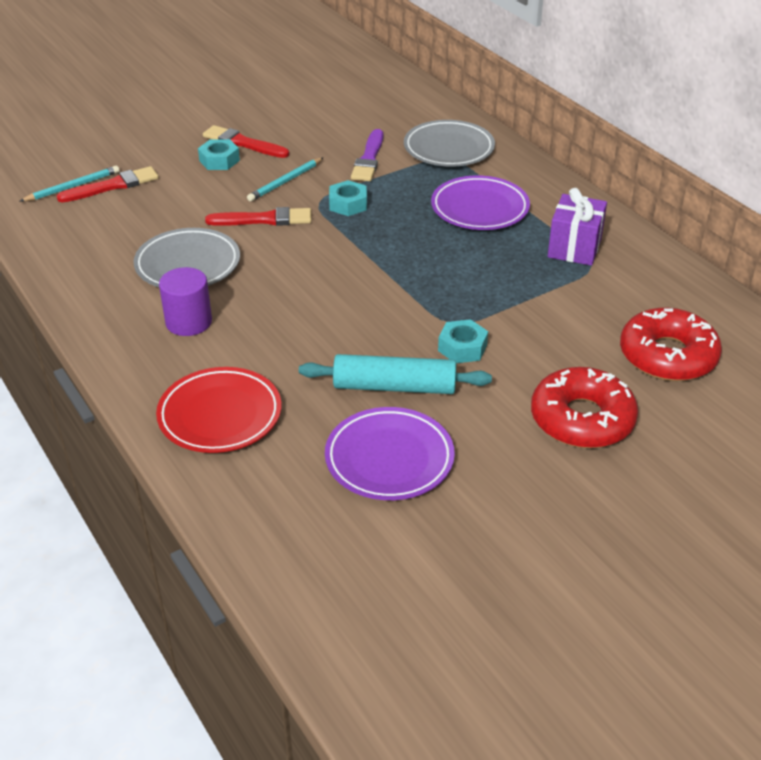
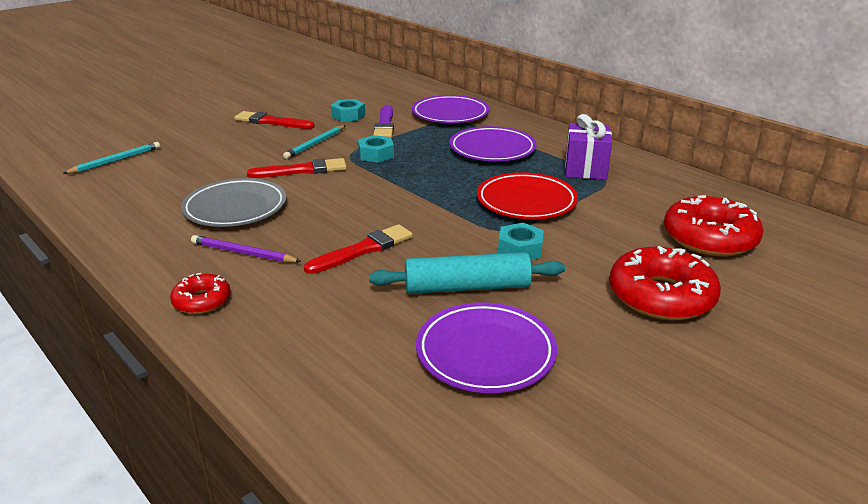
camera: 10 degrees left, 10 degrees down
red brush [57,166,159,202] -> red brush moved to [304,224,413,274]
red plate [156,367,282,453] -> red plate moved to [477,172,578,219]
purple cylinder [159,267,212,336] -> purple pencil [191,235,301,263]
turquoise nut [198,139,240,170] -> turquoise nut moved to [331,99,365,122]
grey plate [404,120,495,167] -> purple plate [412,95,489,123]
none -> red donut [170,273,231,314]

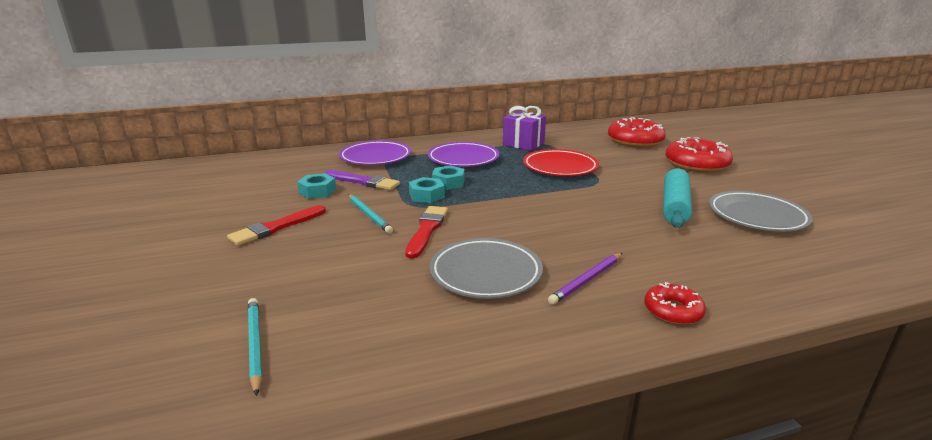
camera: 65 degrees left, 5 degrees down
red brush [304,224,413,274] -> none
purple plate [416,302,557,393] -> grey plate [709,191,813,232]
turquoise nut [498,223,544,260] -> turquoise nut moved to [432,165,464,190]

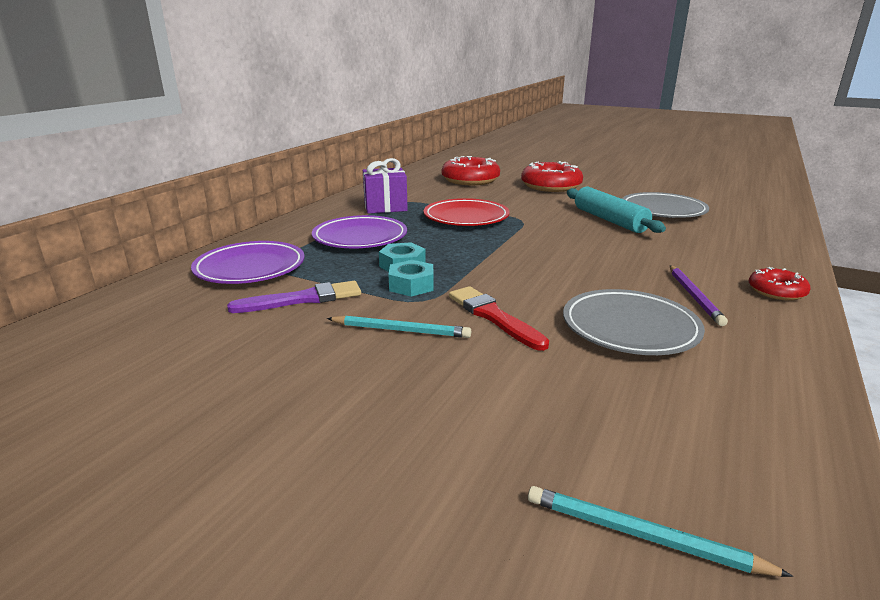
camera: 45 degrees left, 0 degrees up
red brush [227,205,326,246] -> none
turquoise nut [297,173,336,199] -> none

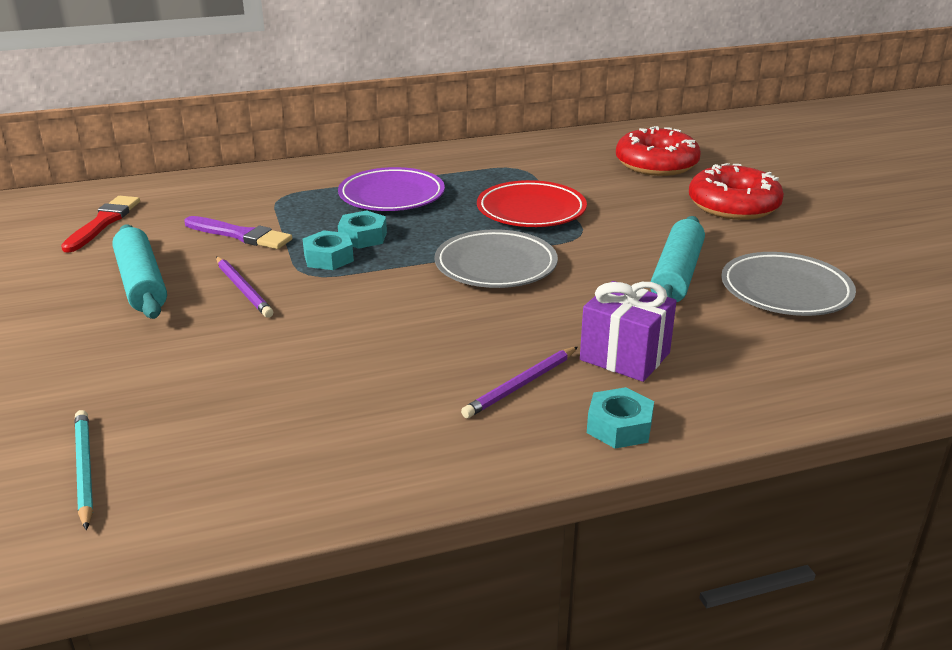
camera: 45 degrees right, 5 degrees up
purple plate [191,241,305,284] -> none
turquoise pencil [327,315,471,338] -> purple pencil [216,257,273,318]
purple gift [363,158,408,213] -> purple gift moved to [580,281,677,382]
red brush [449,286,549,351] -> red brush moved to [61,196,140,253]
grey plate [563,289,705,355] -> grey plate moved to [434,229,558,288]
red donut [749,267,811,301] -> turquoise nut [587,387,654,449]
none -> turquoise rolling pin [112,224,167,319]

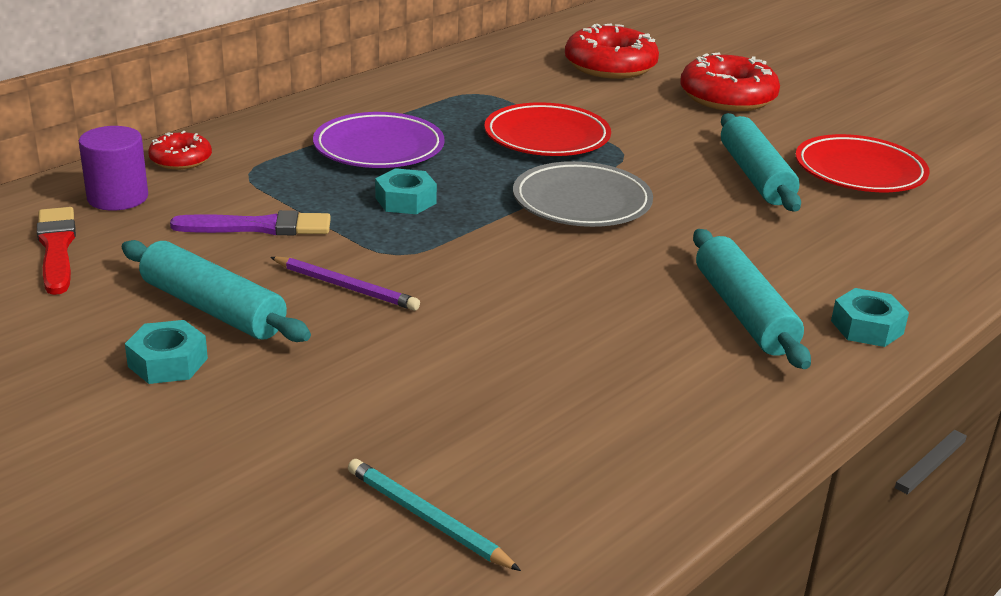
camera: 30 degrees left, 0 degrees up
turquoise nut [303,230,354,270] -> turquoise nut moved to [125,320,208,384]
purple pencil [461,347,578,418] -> turquoise rolling pin [693,229,811,369]
purple gift [580,281,677,382] -> none
grey plate [721,252,856,316] -> red plate [795,134,930,192]
none -> purple cylinder [79,126,148,211]
none -> red donut [148,131,212,170]

